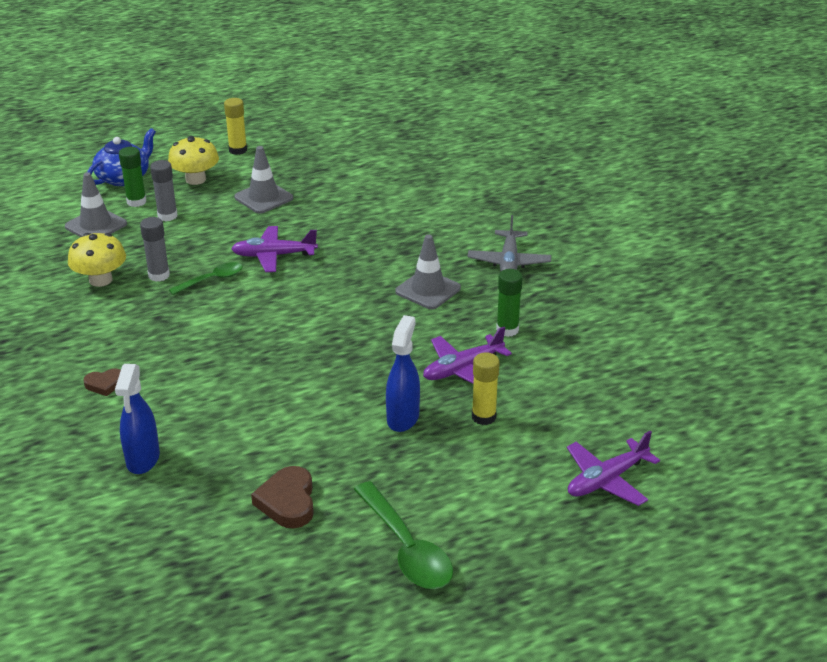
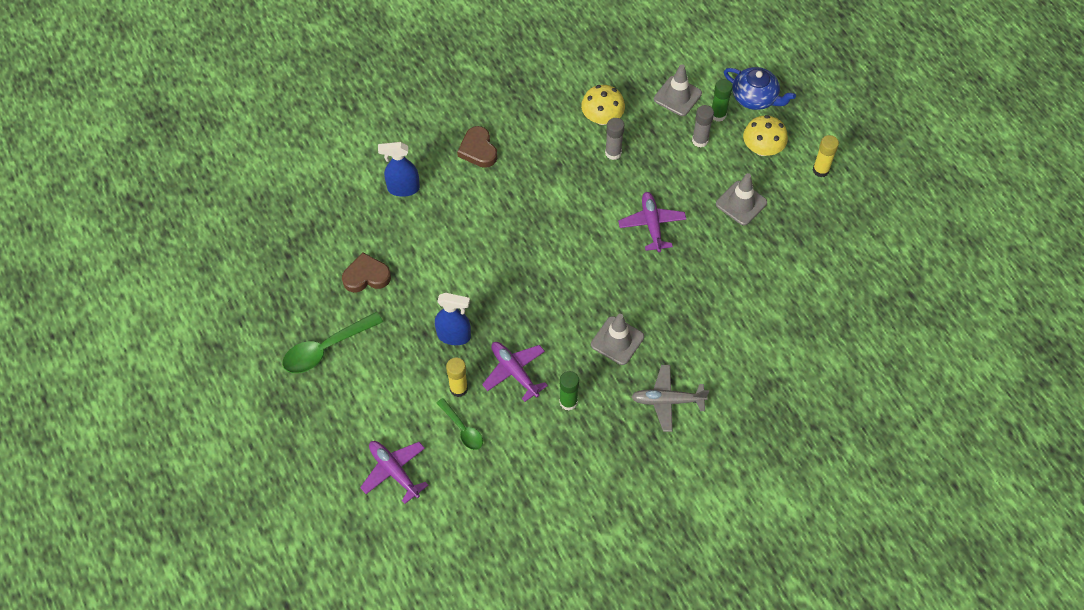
camera: 85 degrees right, 25 degrees up
brown heart [83,368,121,396] -> brown heart [457,126,497,168], size x1.66
green spoon [169,262,243,295] -> green spoon moved to [437,398,483,450]

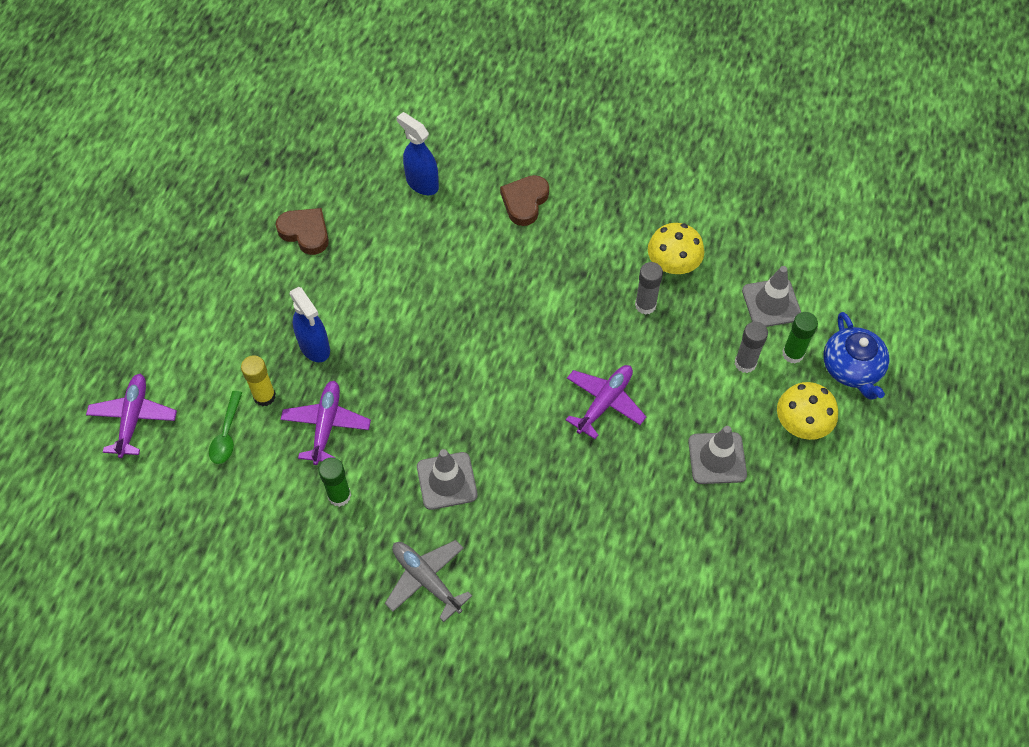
camera: 45 degrees right, 0 degrees up
green spoon [282,312,383,373] -> none
yellow glue stick [813,135,839,177] -> none

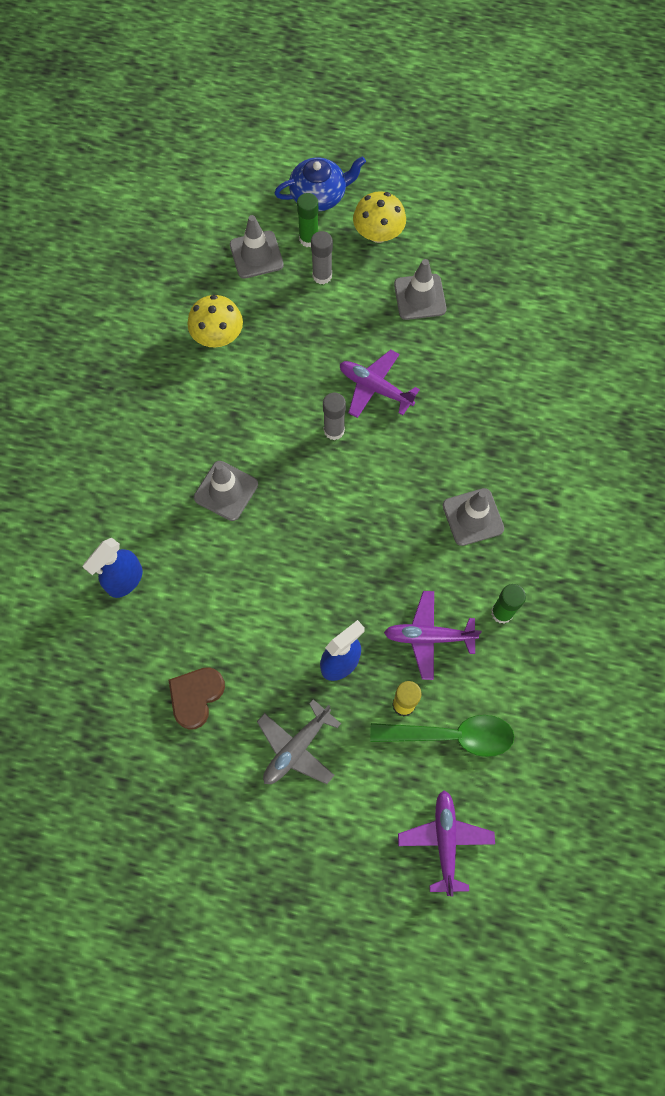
camera: 95 degrees left, 10 degrees up
purple plane [86,374,177,458] -> purple plane turned 90 degrees clockwise [398,790,495,897]
green spoon [209,391,242,464] -> green spoon [370,715,515,757], size x1.66
grey plane [385,540,472,622] -> grey plane moved to [257,699,341,784]
brown heart [500,175,549,226] -> none
grey glue stick [635,262,663,315] -> grey glue stick moved to [323,393,346,440]
none -> grey traffic cone [194,461,258,521]

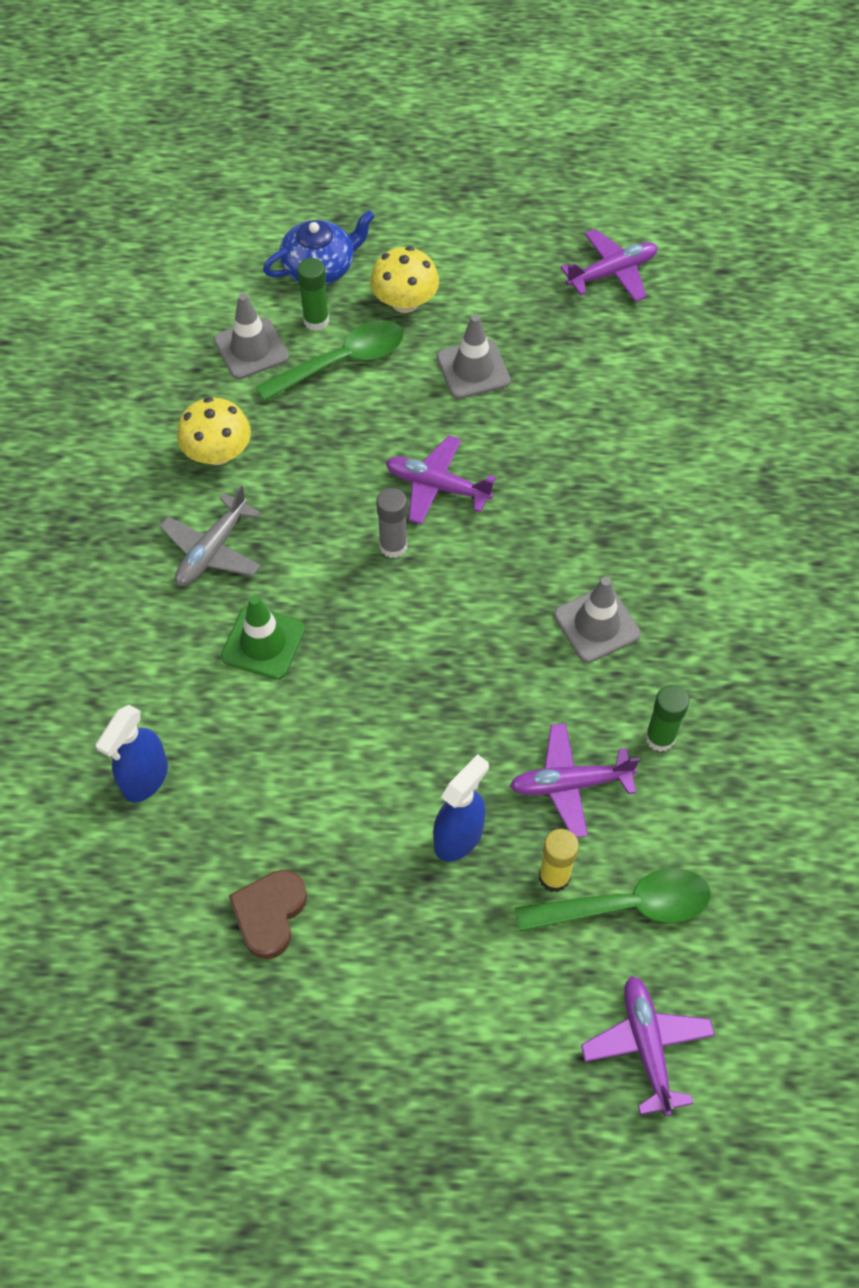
camera: 10 degrees left, 10 degrees down
grey traffic cone [194,461,258,521] -> green traffic cone [221,596,305,680]
grey plane [257,699,341,784] -> grey plane moved to [160,486,261,586]
grey glue stick [311,231,333,284] -> green spoon [256,320,404,402]
none -> purple plane [560,229,658,302]

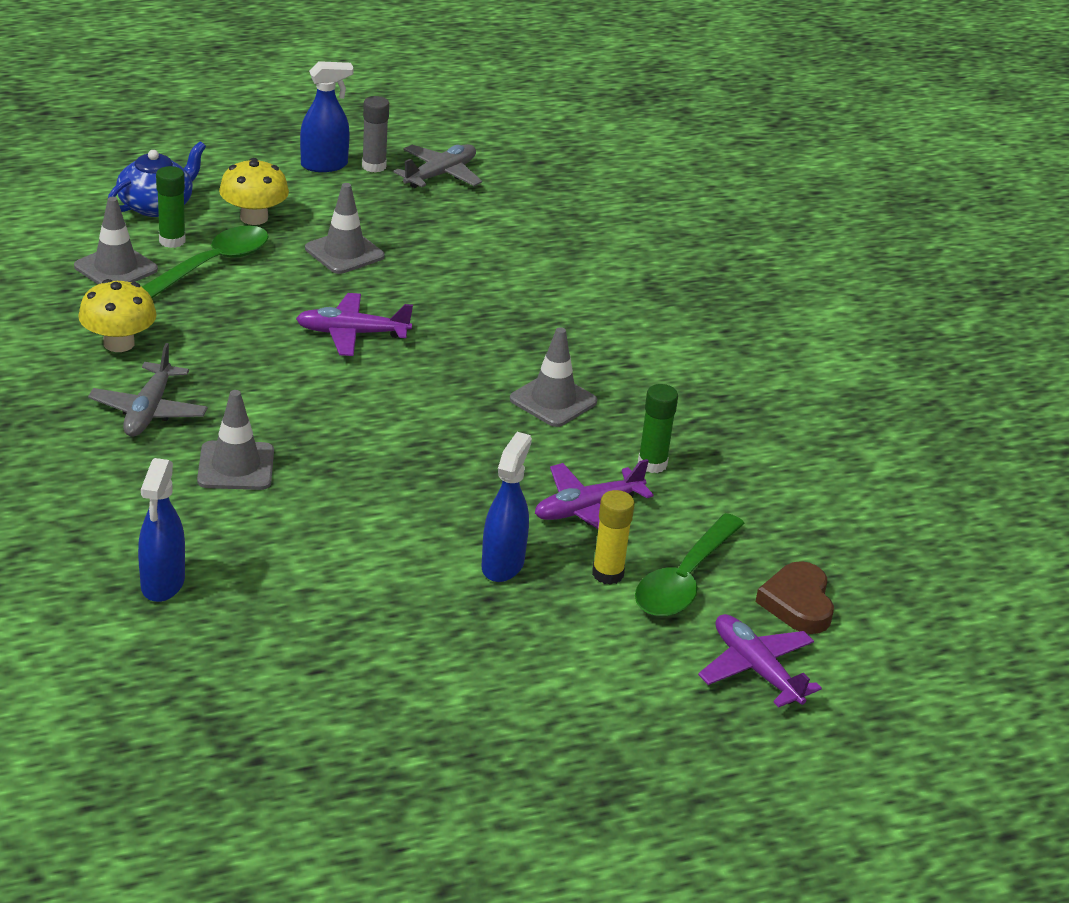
camera: 25 degrees left, 25 degrees down
green traffic cone [221,596,305,680] -> grey traffic cone [197,390,274,490]
brown heart [229,870,307,959] -> brown heart moved to [756,561,834,634]
grey glue stick [376,488,407,558] -> grey glue stick moved to [362,96,389,173]
green spoon [515,868,711,932] -> green spoon turned 150 degrees clockwise [635,513,745,617]
purple plane [560,229,658,302] -> grey plane [393,144,482,188]
none -> blue spray bottle [300,61,354,172]

